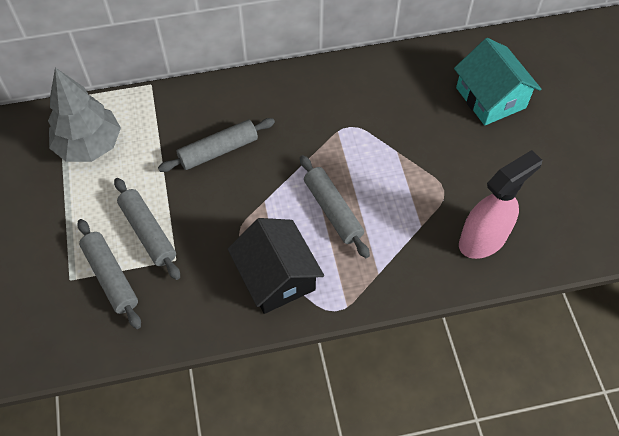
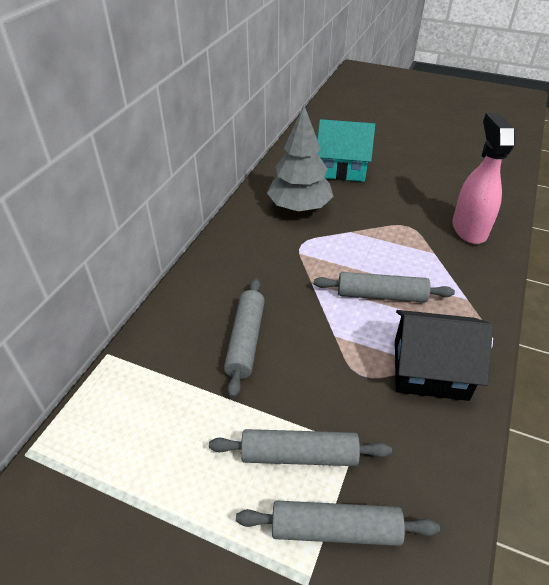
camera: 55 degrees left, 15 degrees down
grey tree [48,68,121,162] -> grey tree moved to [267,105,334,212]

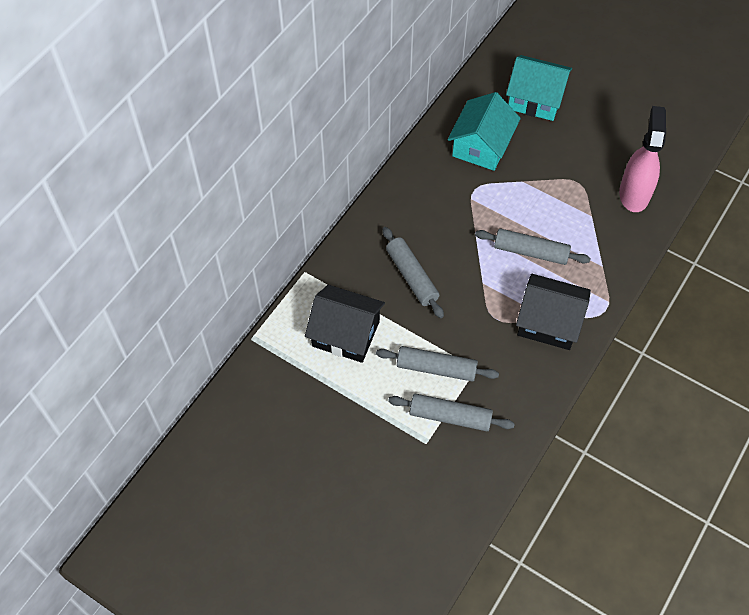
camera: 10 degrees right, 15 degrees up
grey rolling pin [224,279,265,398] -> grey rolling pin turned 45 degrees counterclockwise [382,227,444,318]
grey tree [267,105,334,212] -> turquoise house [448,92,521,171]
none -> black house [305,285,385,363]

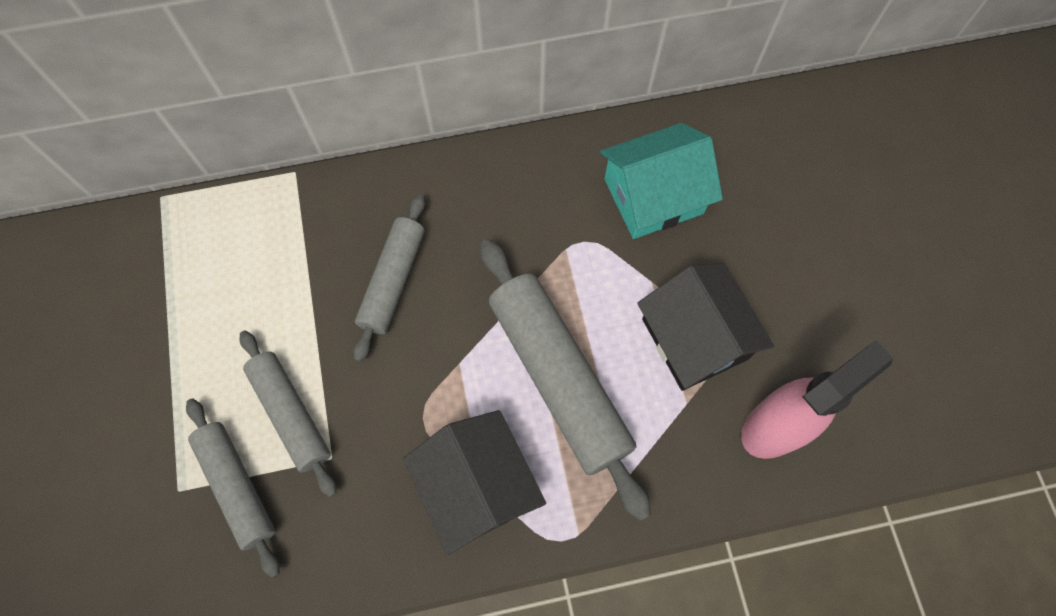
camera: 45 degrees right, 10 degrees up
black house [305,285,385,363] -> black house moved to [637,263,774,391]
grey rolling pin [475,228,591,265] -> grey rolling pin [480,239,651,521], size x1.65
turquoise house [506,55,572,121] -> none

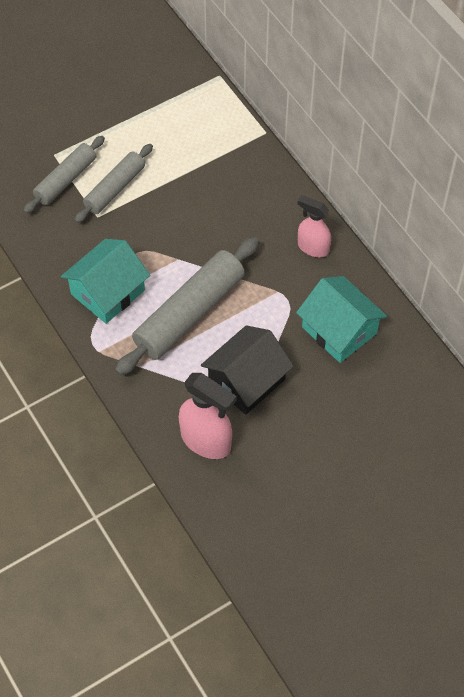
camera: 70 degrees right, 10 degrees down
grey rolling pin [353,194,425,362] -> none
black house [403,410,546,556] -> turquoise house [61,239,150,324]
none -> pink spray bottle [297,195,331,257]

